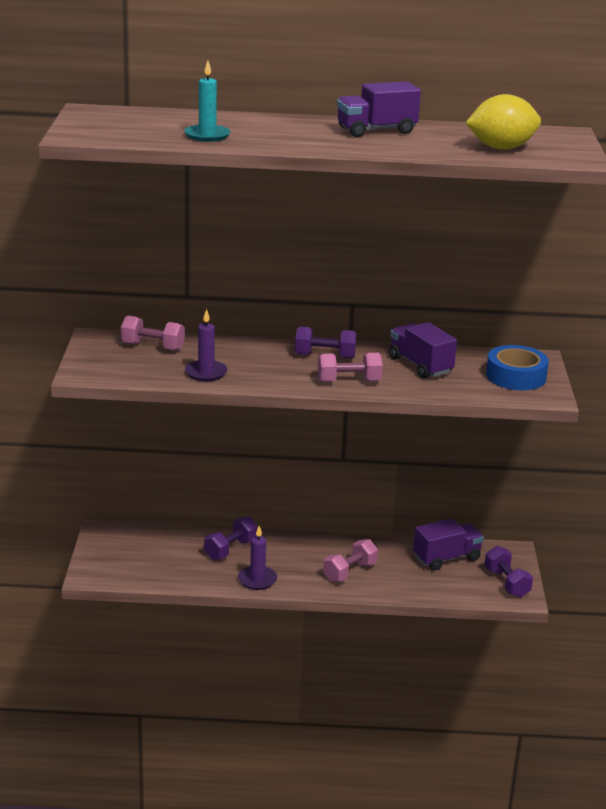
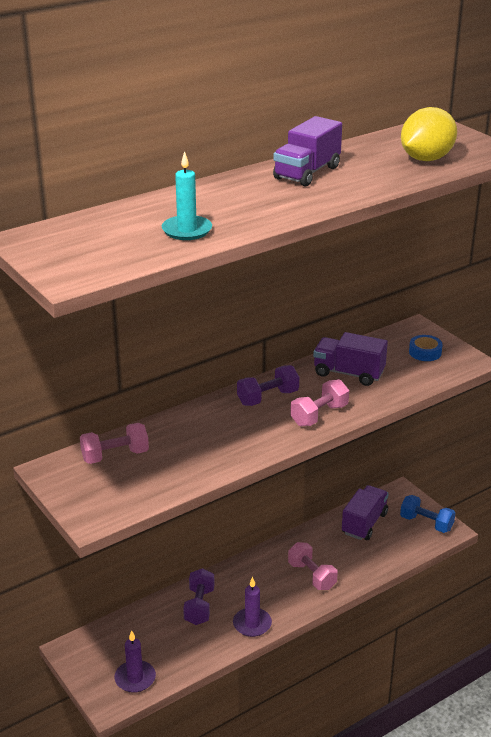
camera: 35 degrees left, 5 degrees up
purple candle [185,309,227,381] -> purple candle moved to [115,630,156,693]
pink dumbbell [323,539,378,582] -> pink dumbbell turned 45 degrees counterclockwise [288,542,338,590]
purple dumbbell [484,546,533,598] -> blue dumbbell [400,495,455,533]
blue tape [486,345,549,390] -> blue tape [409,335,443,361], size x0.59

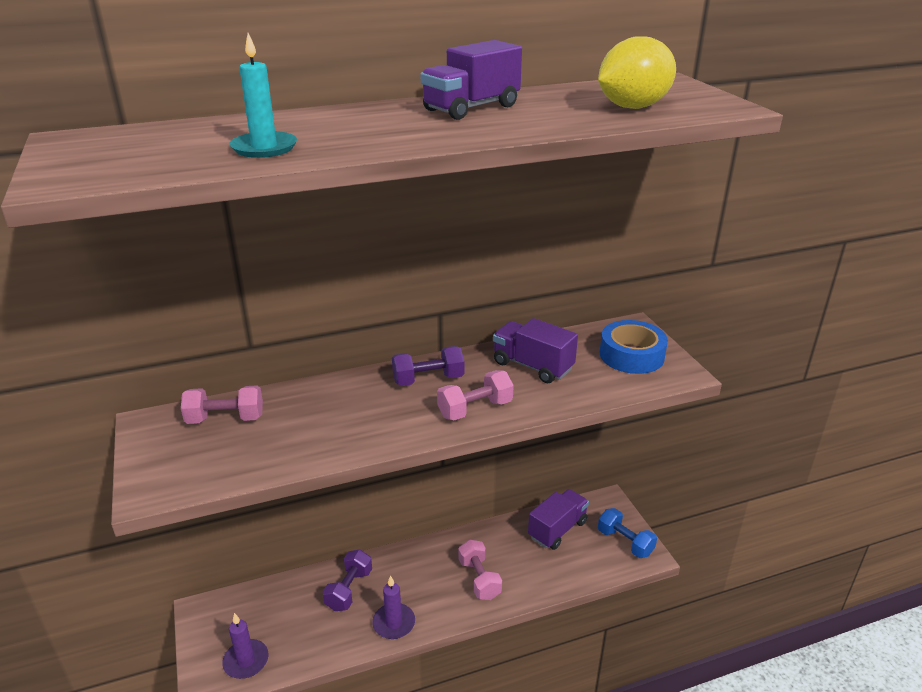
camera: 15 degrees right, 0 degrees up
blue tape [409,335,443,361] -> blue tape [600,320,668,374], size x1.71

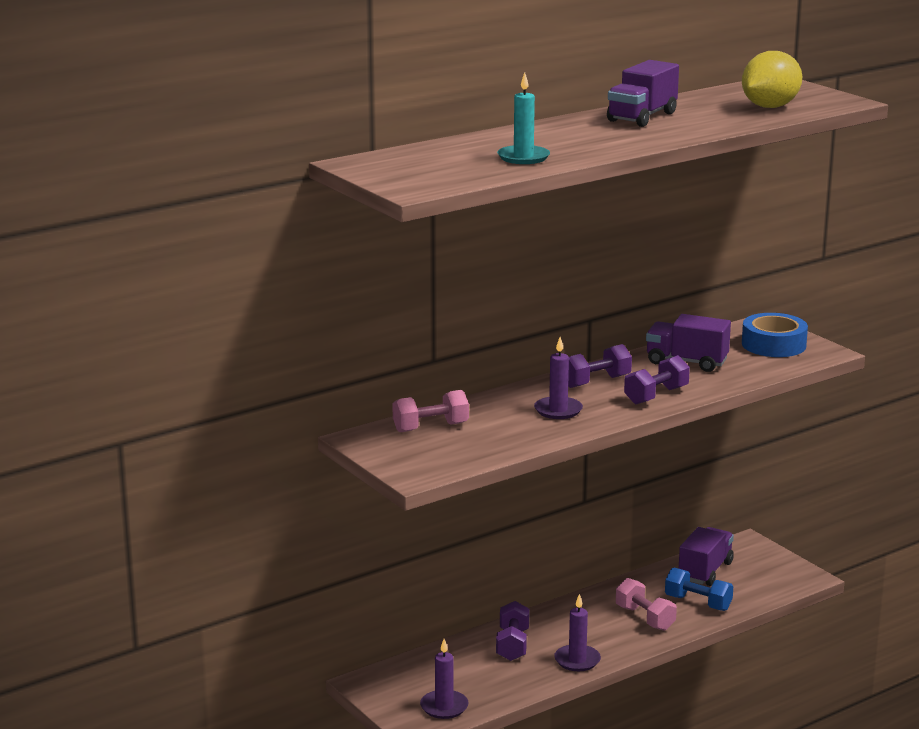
camera: 15 degrees left, 10 degrees down
pink dumbbell [437,370,514,420] -> purple dumbbell [624,355,690,404]
blue dumbbell [598,508,657,558] -> blue dumbbell moved to [665,568,733,611]
none -> purple candle [534,337,583,419]

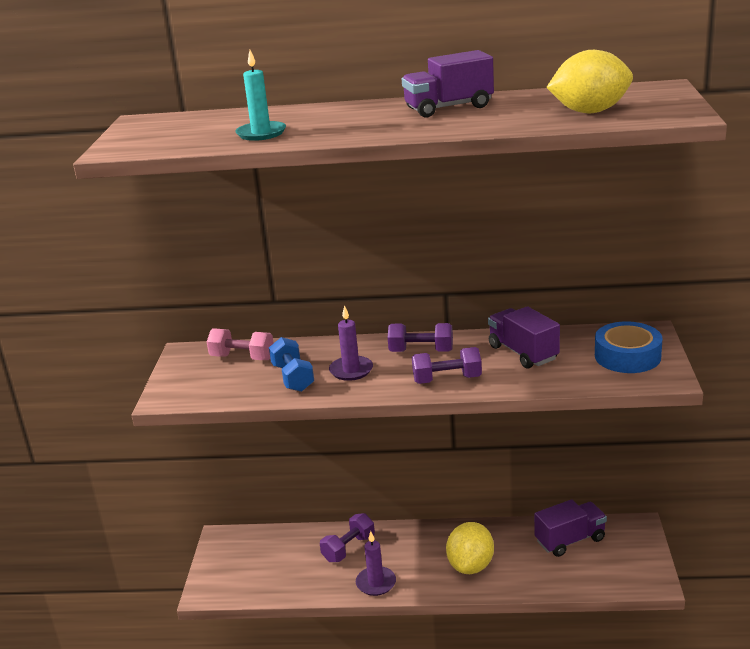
camera: 40 degrees right, 5 degrees up
purple candle [420,639,469,719] -> none
pink dumbbell [616,578,677,631] -> yellow lemon [446,522,494,574]
blue dumbbell [665,568,733,611] -> blue dumbbell moved to [269,337,314,392]

